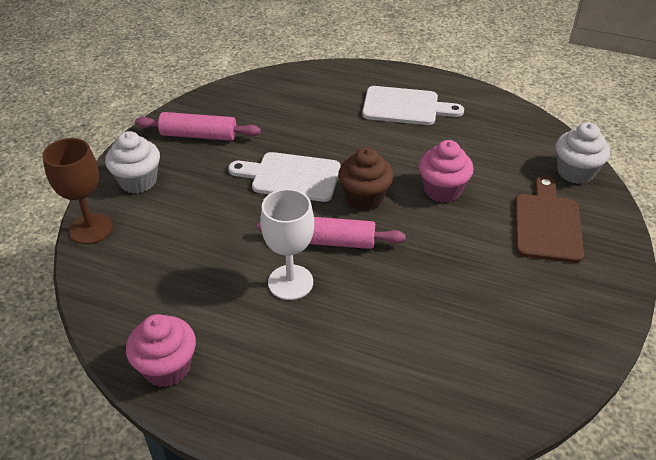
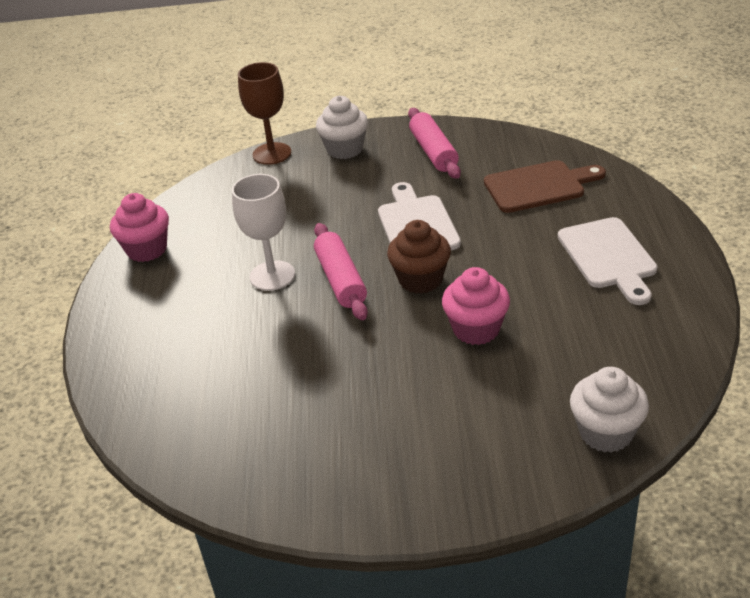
camera: 70 degrees right, 5 degrees down
brown cutting board [515,176,584,263] -> brown cutting board moved to [484,160,606,213]

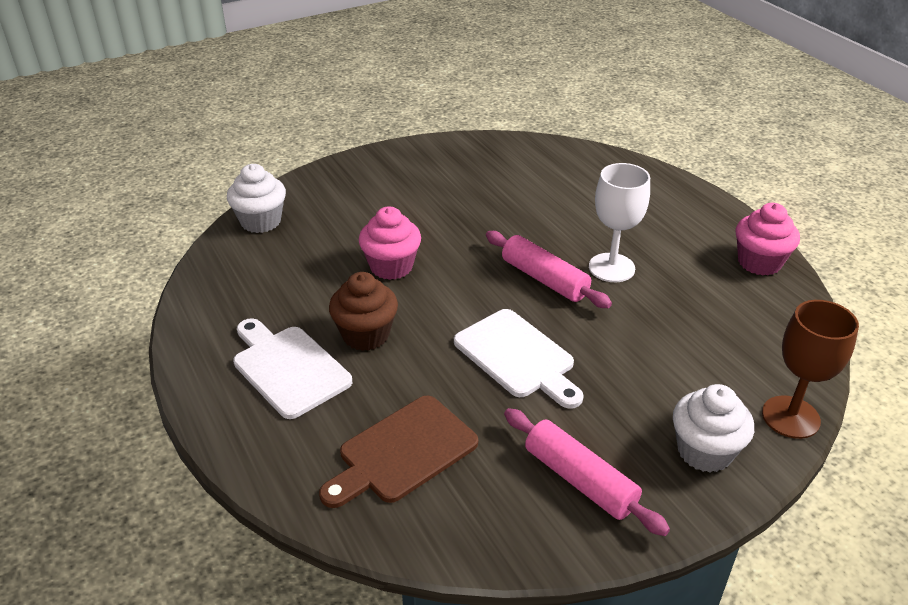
camera: 150 degrees right, 0 degrees up
brown cupcake [387,220,451,294] -> brown cupcake moved to [329,272,398,351]

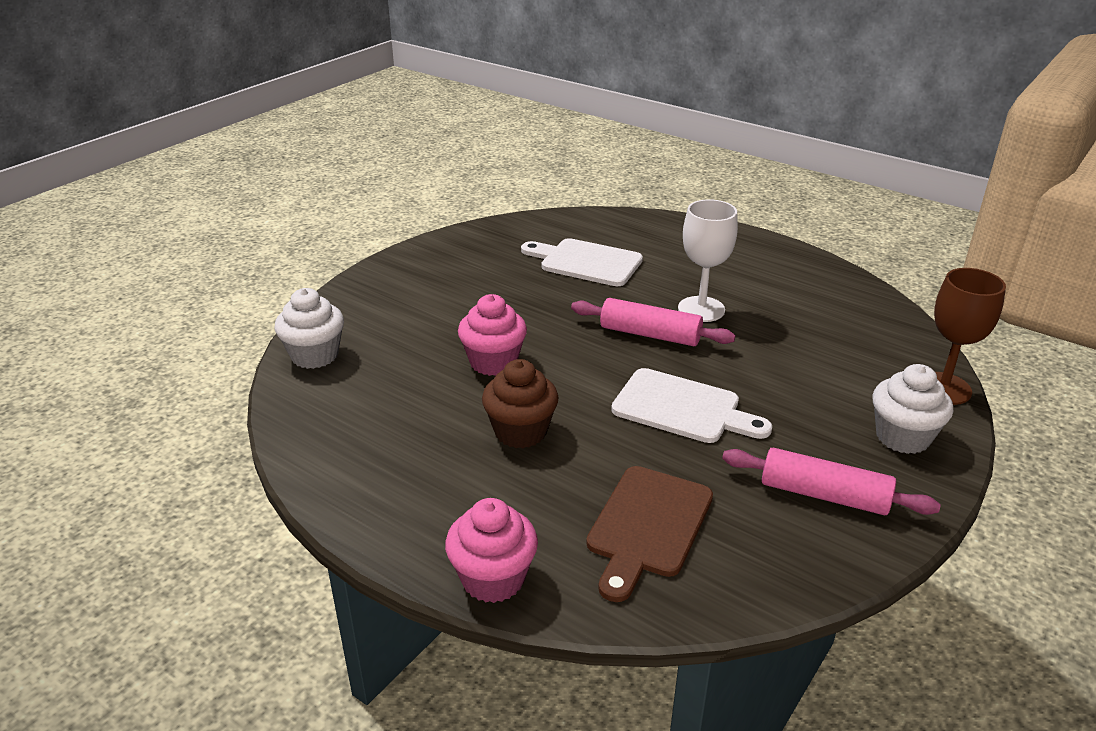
camera: 25 degrees left, 5 degrees down
white cutting board [233,318,352,419] -> white cutting board moved to [521,238,643,286]
pink cupcake [735,203,800,275] -> pink cupcake moved to [445,498,538,603]

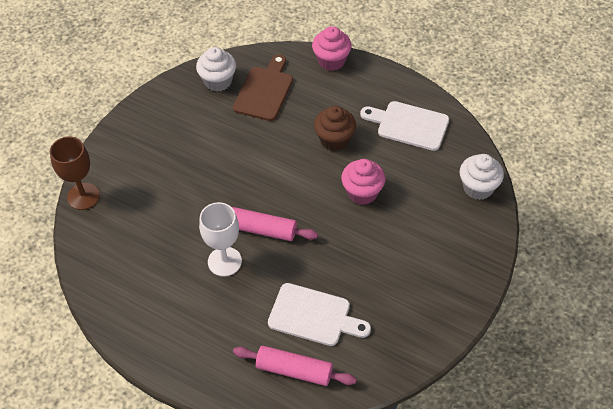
camera: 175 degrees right, 20 degrees up
white cutting board [611,368,772,443] -> white cutting board moved to [360,101,449,151]
pink rolling pin [722,448,941,515] -> pink rolling pin moved to [233,346,356,386]
white cupcake [872,364,953,454] -> white cupcake moved to [196,47,236,92]

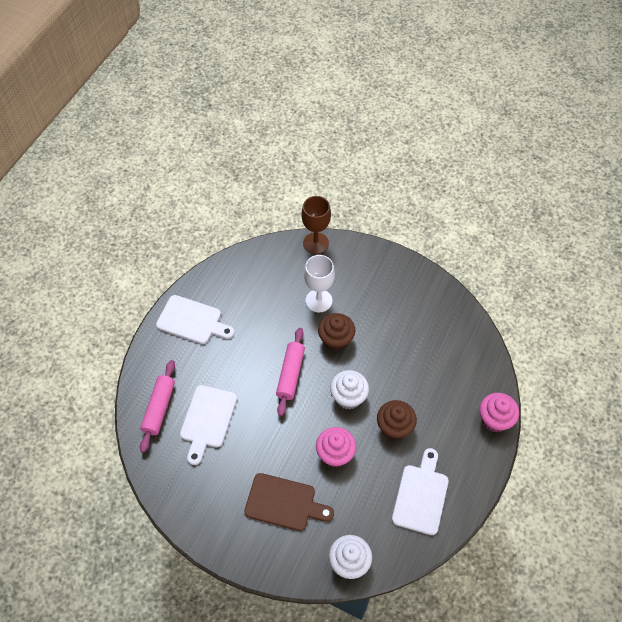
camera: 85 degrees right, 5 degrees up
white cupcake [196,47,236,92] -> white cupcake moved to [330,370,369,409]
white goblet [199,202,242,277] -> white goblet moved to [304,255,335,312]
brown cutting board [233,54,293,121] -> brown cutting board moved to [244,473,334,531]
none -> white cutting board [156,295,235,344]
none -> brown cupcake [318,313,355,351]

